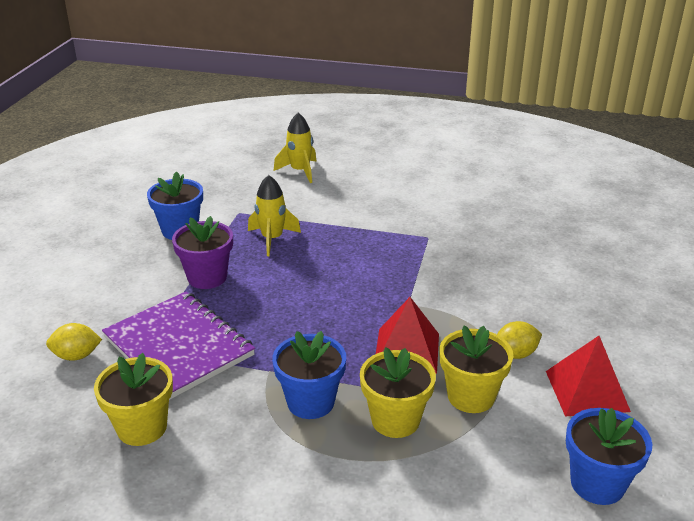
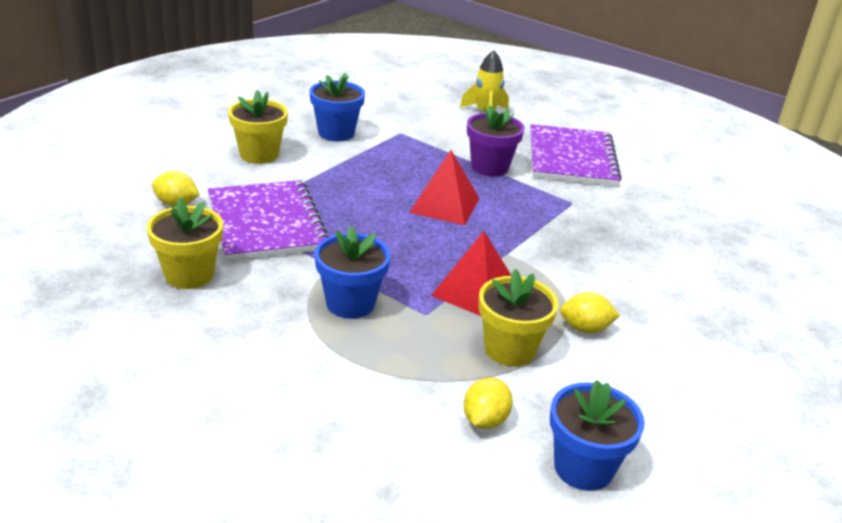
camera: 20 degrees right, 0 degrees up
purple flower pot [172,216,233,289] -> purple flower pot moved to [467,106,525,177]
yellow rocket [248,175,301,256] -> none
yellow flower pot [360,347,436,438] -> yellow flower pot moved to [228,90,288,164]
red pyramid [546,336,631,417] -> red pyramid moved to [409,150,480,225]
none -> yellow lemon [464,378,513,429]
none -> purple notebook [530,124,622,186]

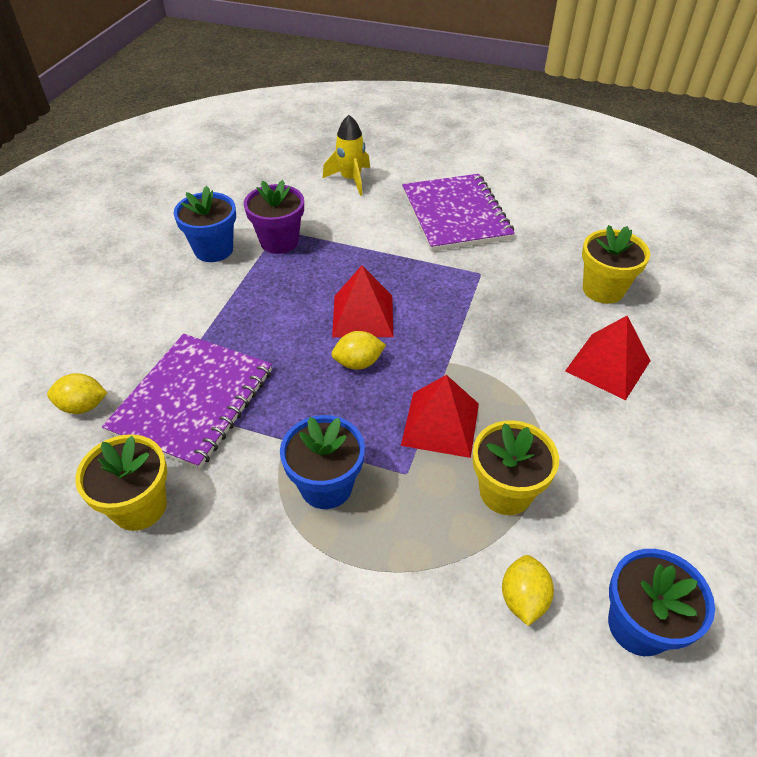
camera: 15 degrees left, 15 degrees up
purple notebook [208,180,329,261] -> purple notebook turned 60 degrees clockwise [102,334,272,470]
yellow flower pot [228,90,288,164] -> yellow flower pot moved to [582,225,650,304]
purple flower pot [467,106,525,177] -> purple flower pot moved to [244,180,304,254]
yellow lemon [560,292,620,333] -> yellow lemon moved to [332,331,386,370]
none -> red pyramid [565,316,651,400]

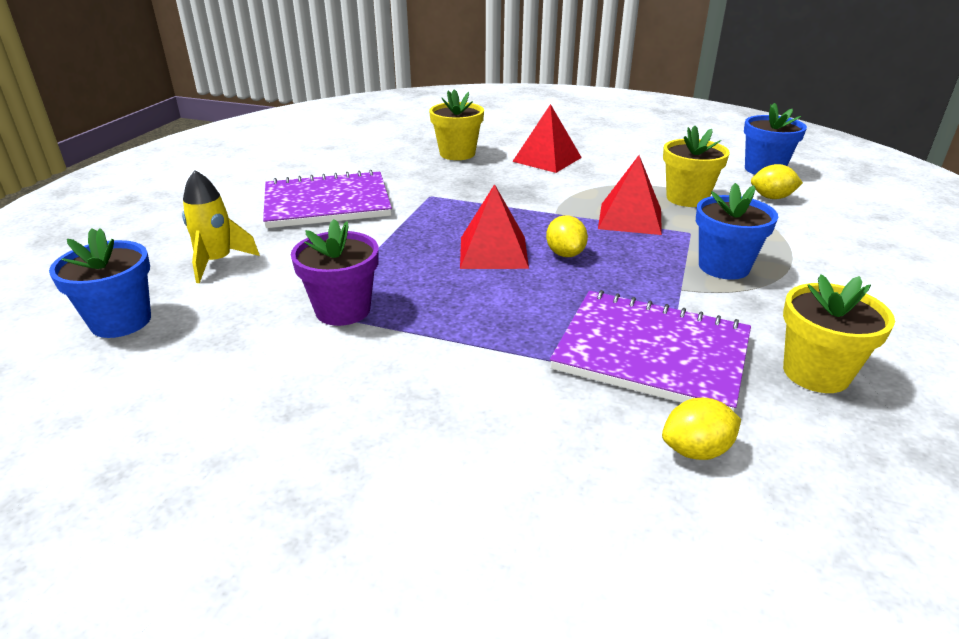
camera: 90 degrees left, 15 degrees down
yellow lemon [47,373,107,414] -> yellow lemon turned 75 degrees clockwise [662,398,741,460]
blue flower pot [173,186,236,262] -> blue flower pot moved to [49,228,151,338]

